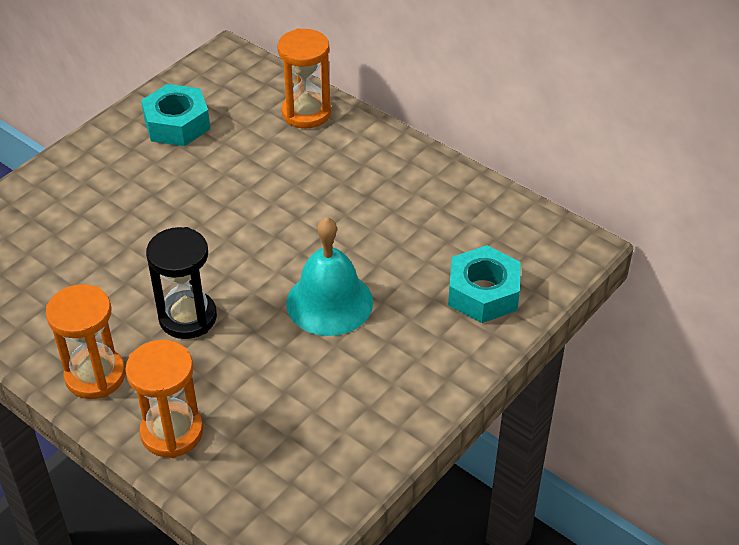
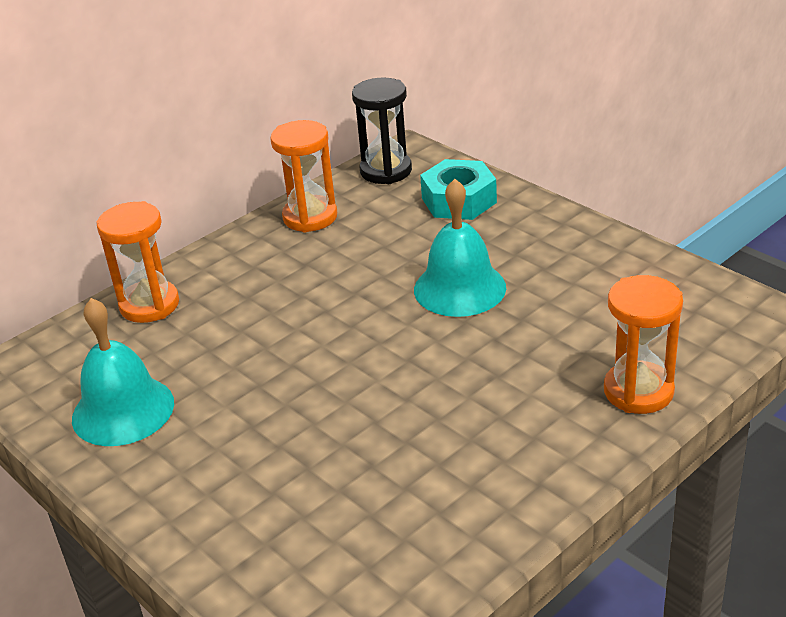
camera: 80 degrees left, 10 degrees down
orange hourglass [46,284,125,399] -> orange hourglass moved to [270,120,337,233]
turquoise nut [141,84,210,146] -> turquoise bell [72,298,174,446]
black hourglass [146,227,217,339] -> black hourglass moved to [352,77,412,184]

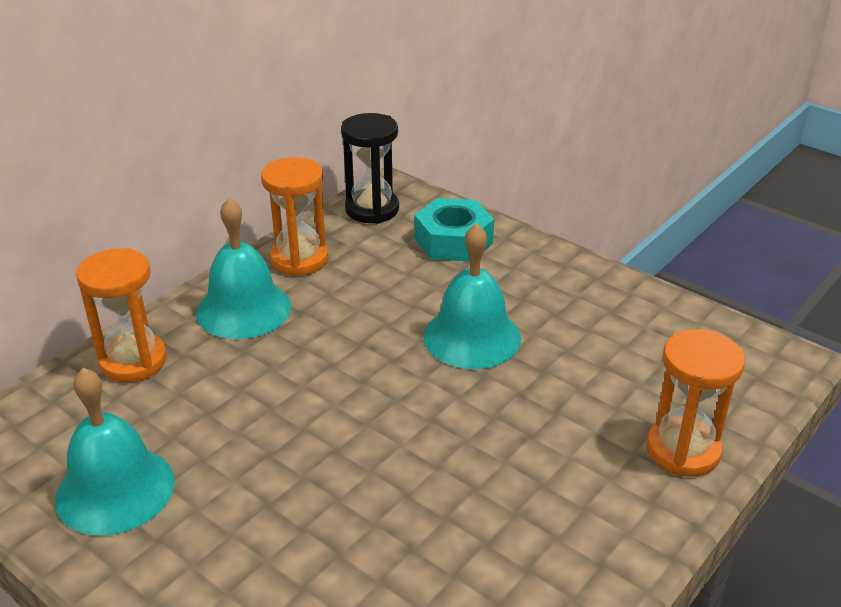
camera: 10 degrees left, 0 degrees up
none -> turquoise bell [196,198,291,339]

